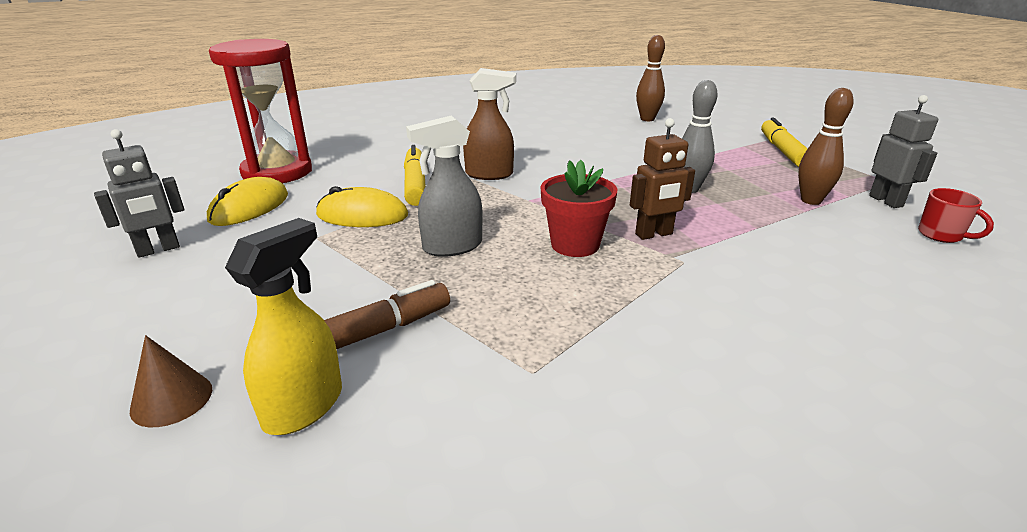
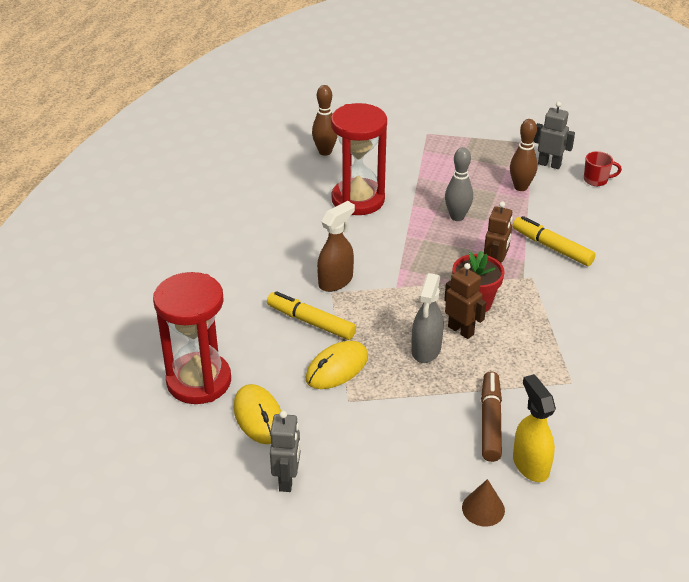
camera: 50 degrees left, 10 degrees up
yellow marker [761,117,808,167] -> yellow marker moved to [513,216,596,266]
none -> red hourglass [331,103,387,215]
none -> brown robot [444,263,487,339]

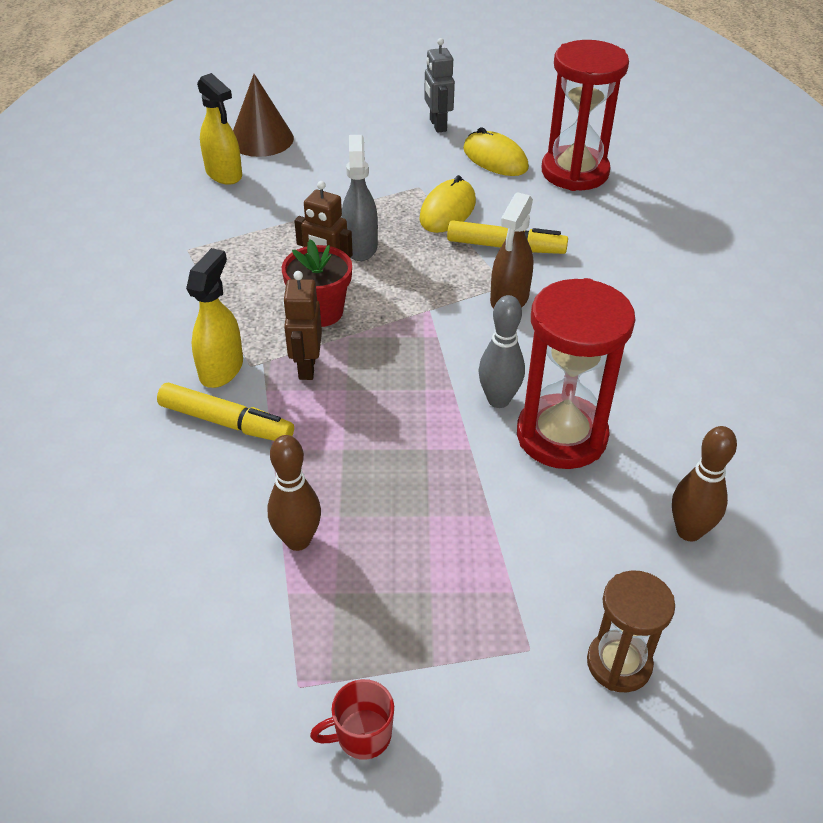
camera: 160 degrees right, 5 degrees up
grey bowling pin [445,147,473,221] -> grey bowling pin moved to [478,295,525,408]
brown cone [462,479,505,527] -> brown cone [233,74,294,157], size x1.68
brown marker [481,371,502,462] -> none
grey robot [534,102,575,169] -> none
red mug [584,151,622,186] -> red mug moved to [310,679,394,760]
none -> yellow spray bottle [186,248,243,388]
none -> brown hourglass [587,570,675,692]

